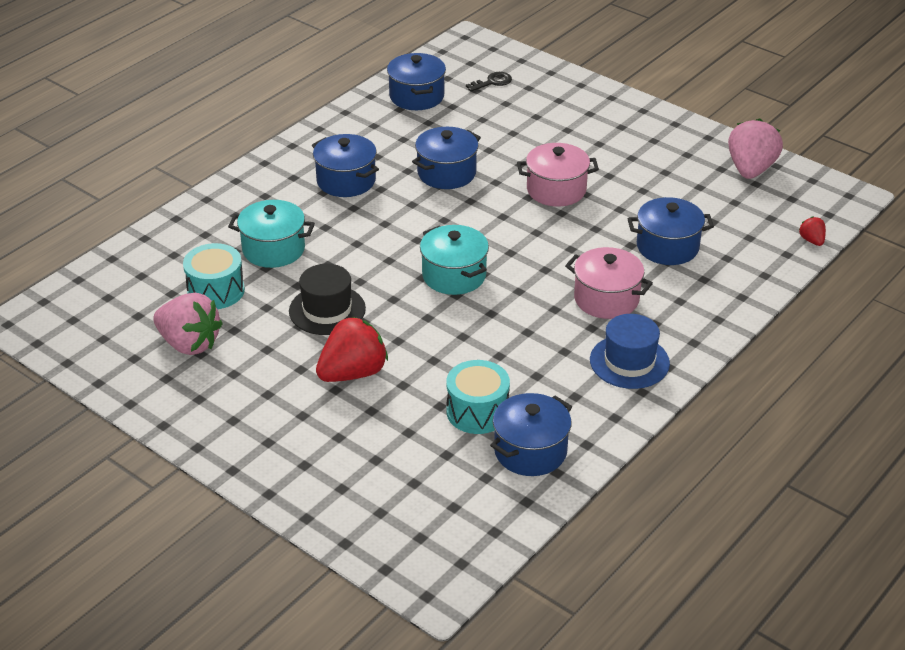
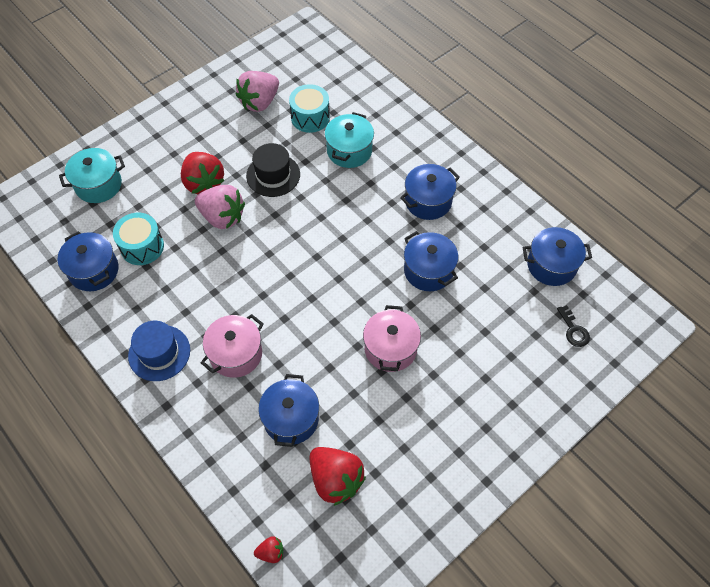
camera: 100 degrees right, 20 degrees up
turquoise pot [420,225,489,295] -> turquoise pot moved to [59,148,125,203]
pink strawberry [728,118,783,179] -> pink strawberry moved to [195,185,245,229]
none -> red strawberry [309,447,366,506]

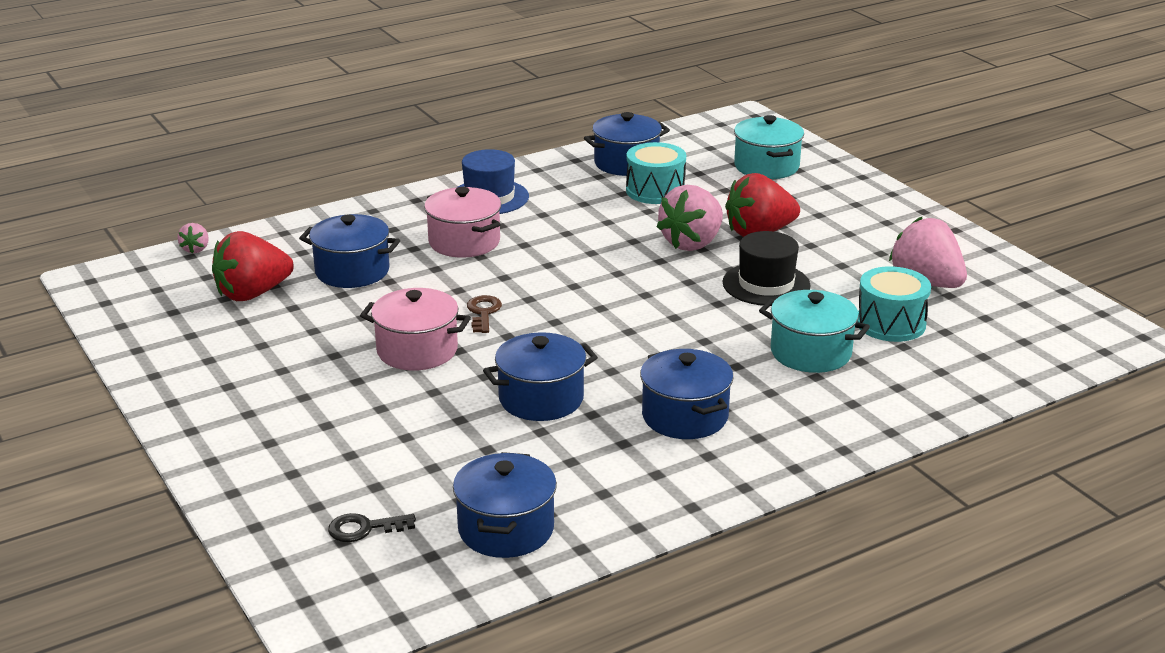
camera: 100 degrees right, 30 degrees down
red strawberry [254,536,283,563] -> pink strawberry [178,223,209,253]
none -> brown key [467,295,502,333]

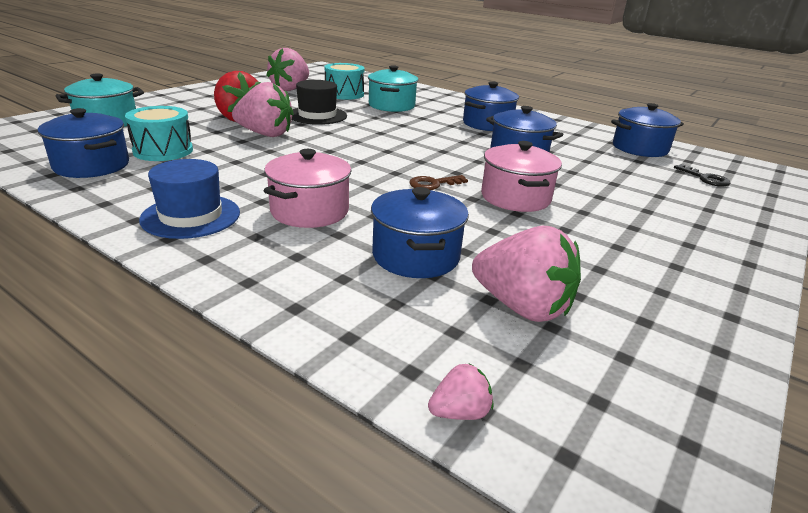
camera: 115 degrees left, 0 degrees up
red strawberry [212,231,294,301] -> pink strawberry [472,226,581,322]

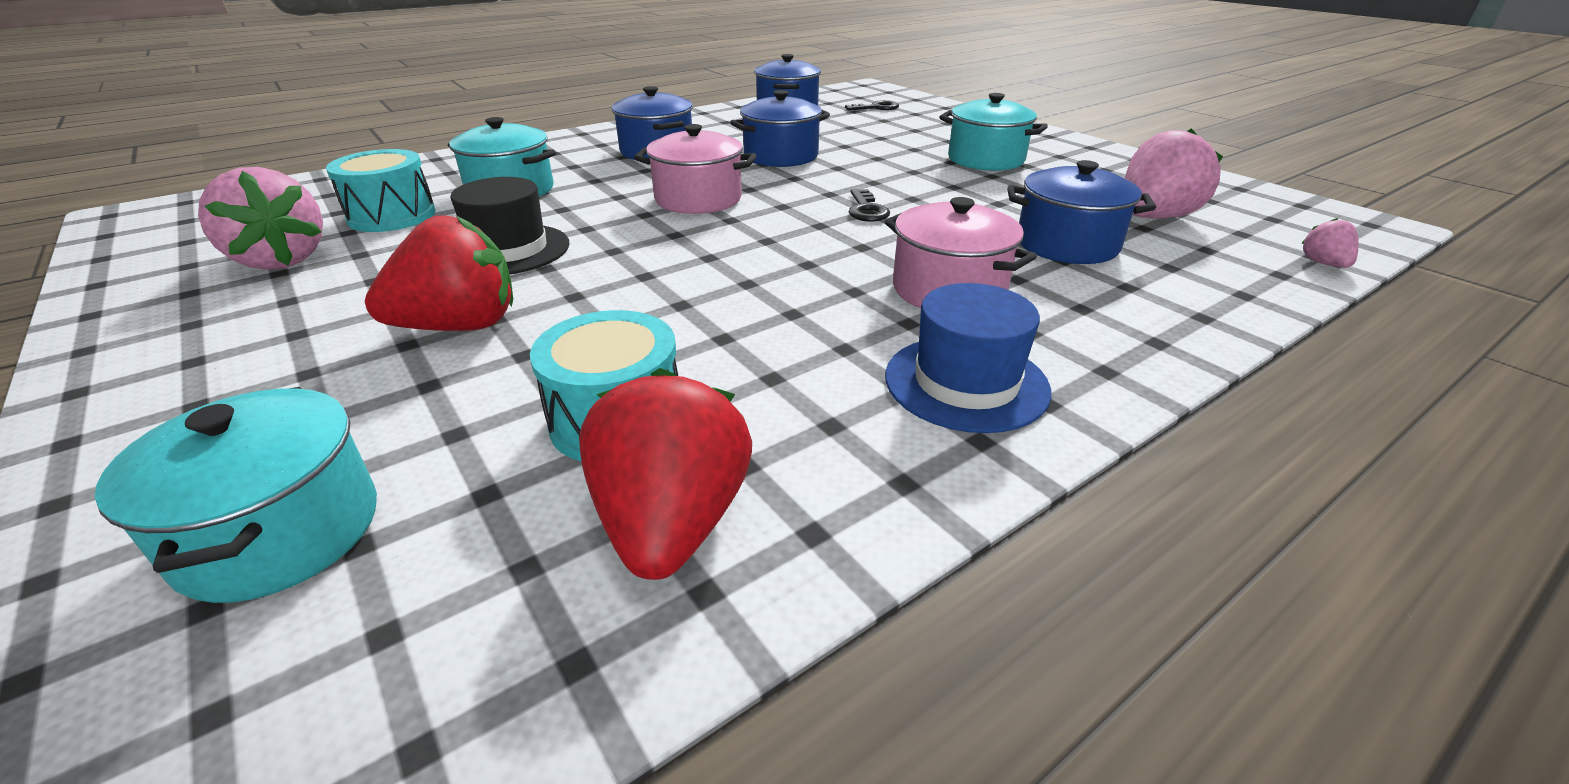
camera: 70 degrees left, 5 degrees up
blue pot [38,108,129,178] -> red strawberry [579,368,752,580]
pink strawberry [232,82,294,137] -> none
brown key [409,175,468,190] -> black key [849,189,890,222]
pink pot [481,141,562,212] -> pink pot moved to [634,124,756,214]
none -> turquoise pot [939,93,1048,171]

